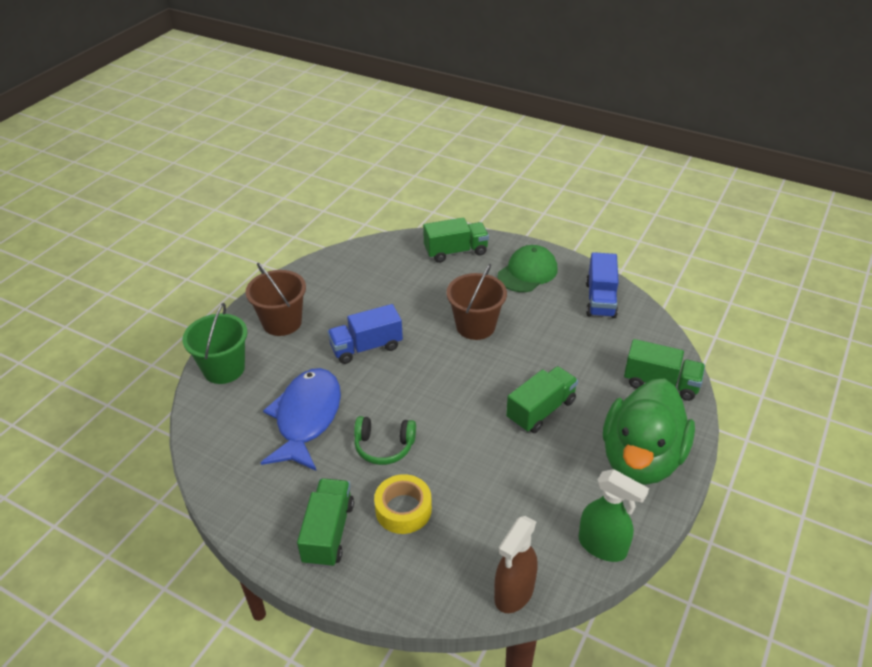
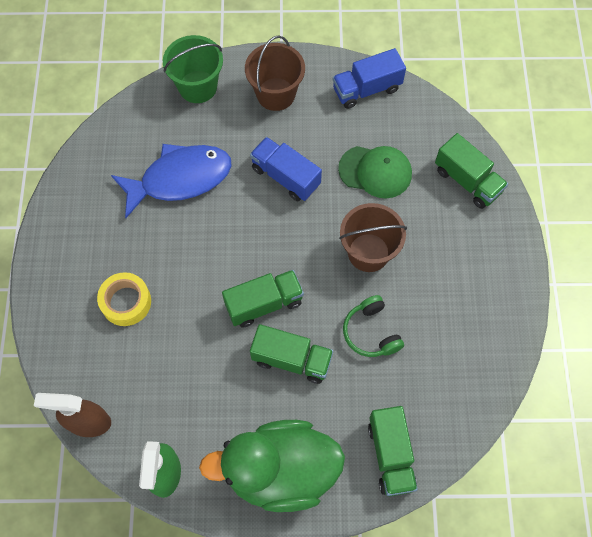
camera: 60 degrees right, 25 degrees up
green truck [297,478,354,568] -> green truck moved to [222,270,304,327]
green headphones [354,416,416,465] -> green headphones moved to [343,295,404,357]
green cap [497,245,558,292] -> green cap moved to [338,146,412,198]
blue truck [586,252,619,318] -> blue truck moved to [333,48,406,109]

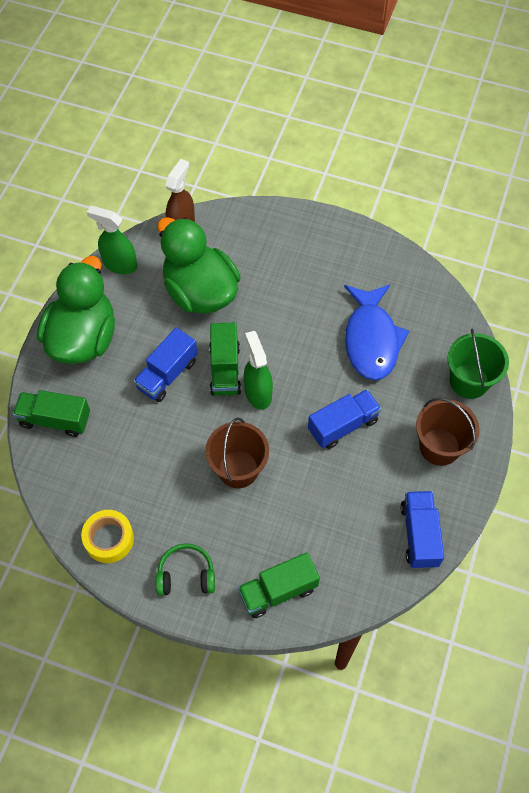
camera: 110 degrees right, 5 degrees down
yellow tape [97,272,151,326] -> yellow tape moved to [81,510,134,563]
green truck [250,324,334,384] -> blue truck [134,328,198,402]
green cap [338,146,412,198] -> none
green headphones [343,295,404,357] -> green headphones moved to [156,543,215,596]
none -> green duck [157,217,241,314]
none -> green spray bottle [244,331,273,410]

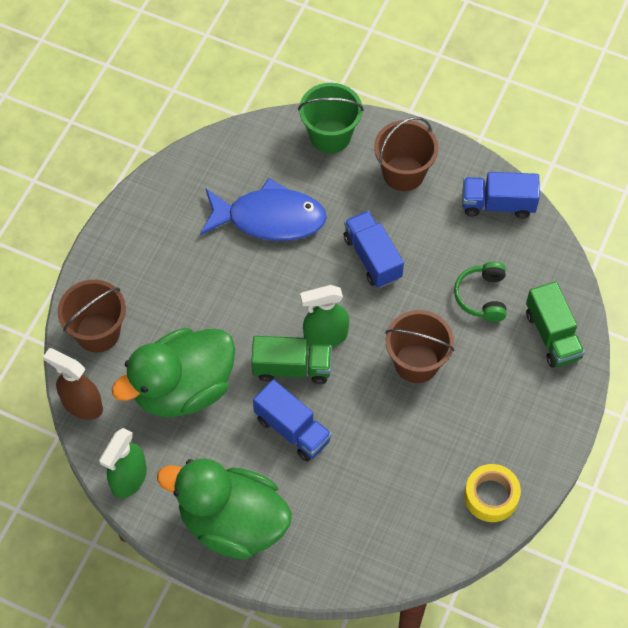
camera: 85 degrees left, 0 degrees up
green truck [13,390,90,437] -> none
green headphones [156,543,215,596] -> green headphones moved to [454,262,507,322]
none -> brown bucket [58,280,126,352]

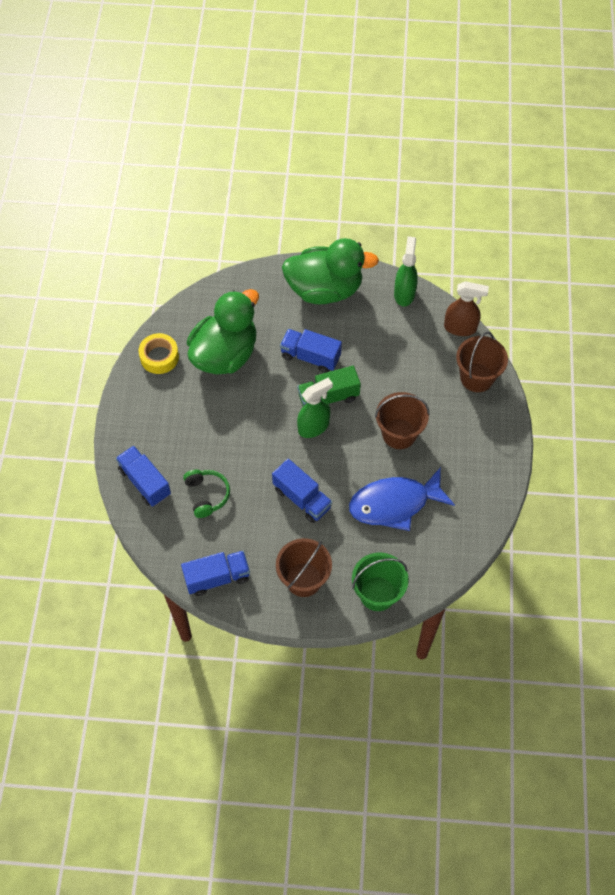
camera: 160 degrees right, 0 degrees up
green duck [111,328,235,417] -> green duck moved to [187,289,259,374]
brown bucket [385,310,454,383] -> brown bucket moved to [375,392,429,449]
green truck [526,282,585,368] -> blue truck [116,446,171,507]

